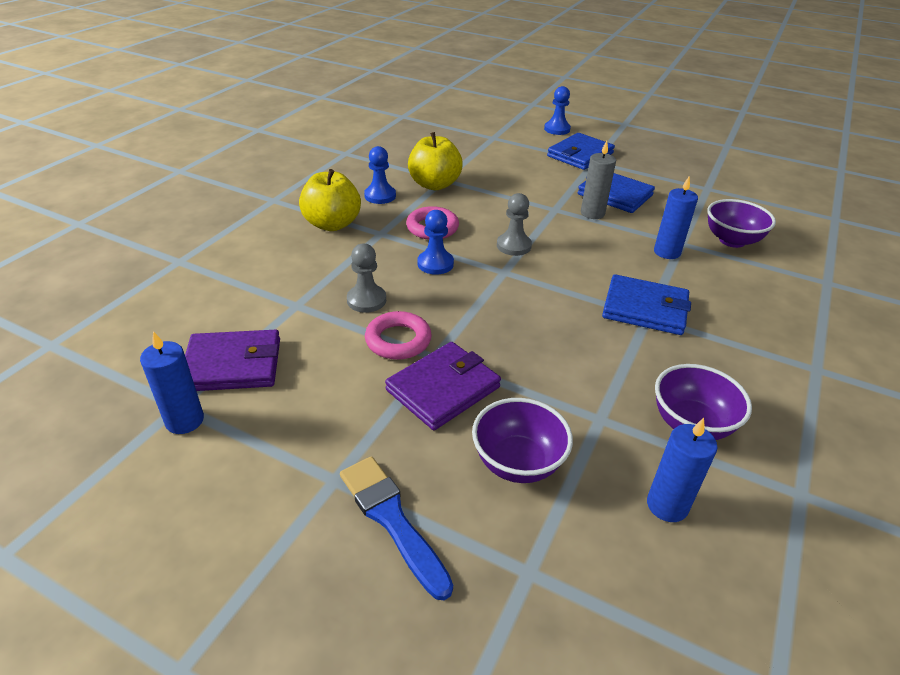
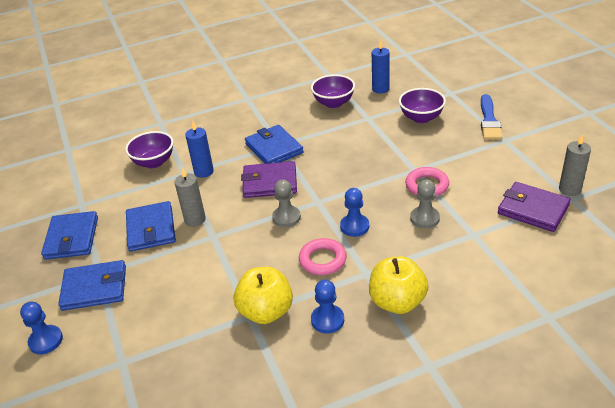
camera: 135 degrees left, 0 degrees up
blue candle [140,331,204,434] -> grey candle [559,135,591,196]
purple wallet [385,342,501,430] -> purple wallet moved to [241,161,297,198]
none -> blue wallet [41,211,98,260]

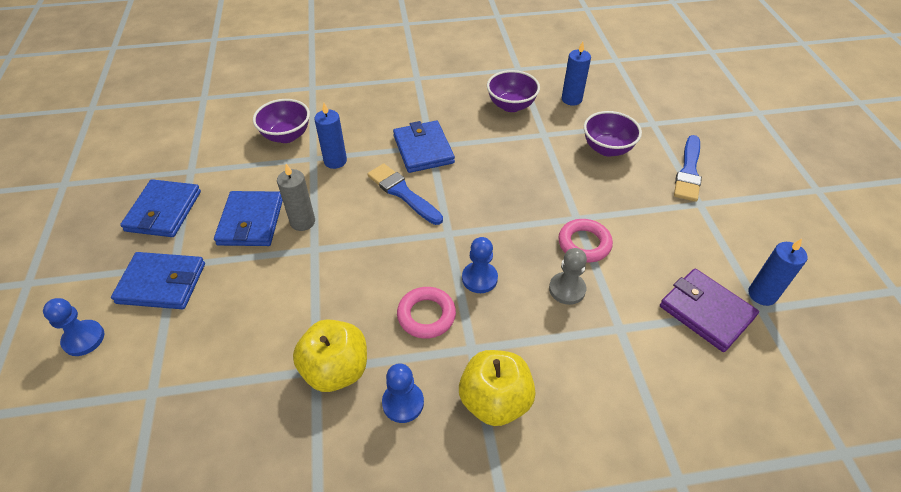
camera: 10 degrees right, 10 degrees up
purple wallet [241,161,297,198] -> blue brush [367,163,443,225]
grey pawn [272,180,301,227] -> none
grey candle [559,135,591,196] -> blue candle [748,239,807,306]

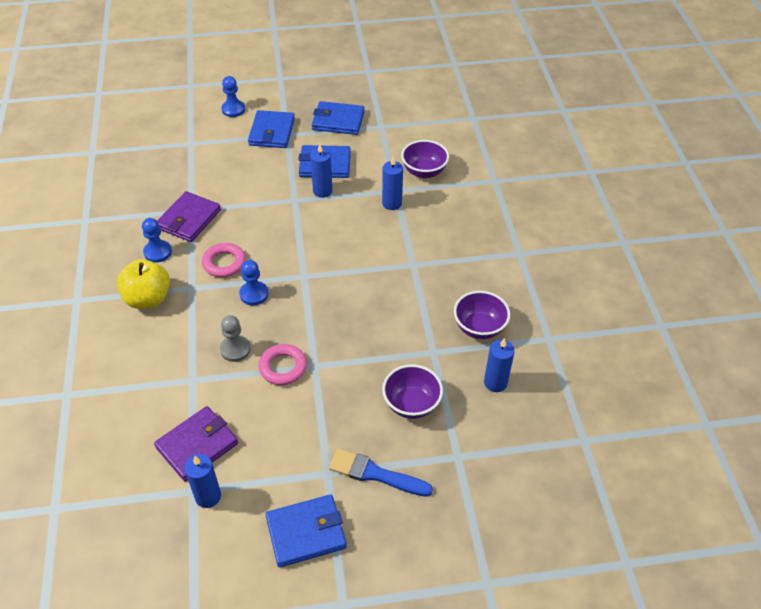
camera: 90 degrees right, 0 degrees up
grey candle [277,164,315,231] -> blue candle [310,144,332,198]
yellow apple [293,319,367,392] -> purple wallet [157,191,221,242]
blue brush [367,163,443,225] -> none
blue wallet [393,121,455,173] -> blue wallet moved to [265,494,347,567]

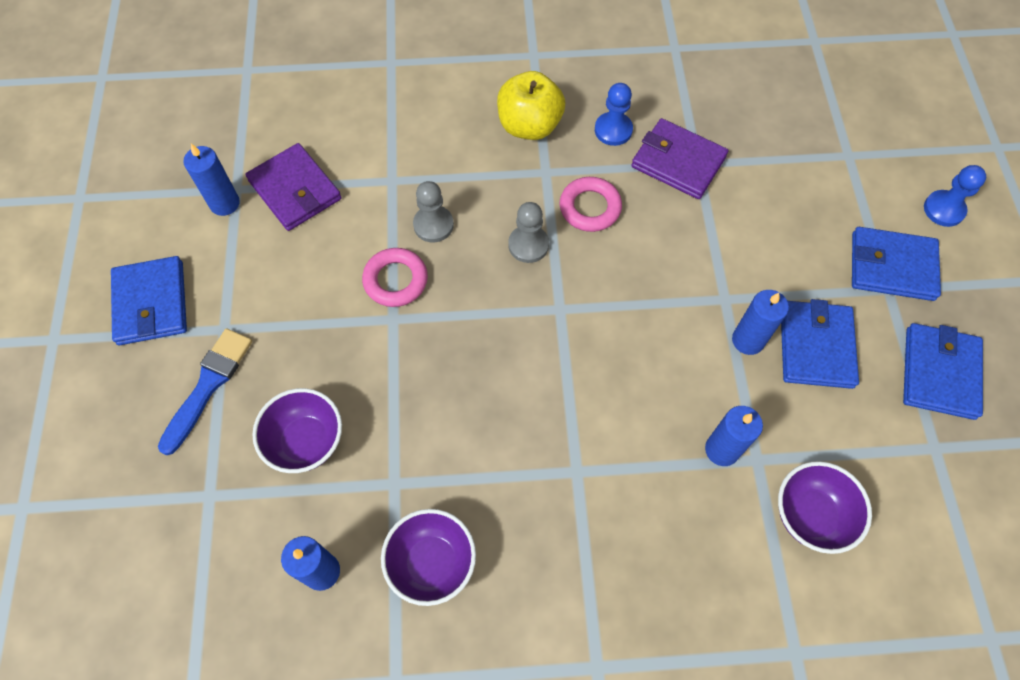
camera: 95 degrees right, 15 degrees up
blue pawn [239,260,269,305] -> grey pawn [508,202,549,263]

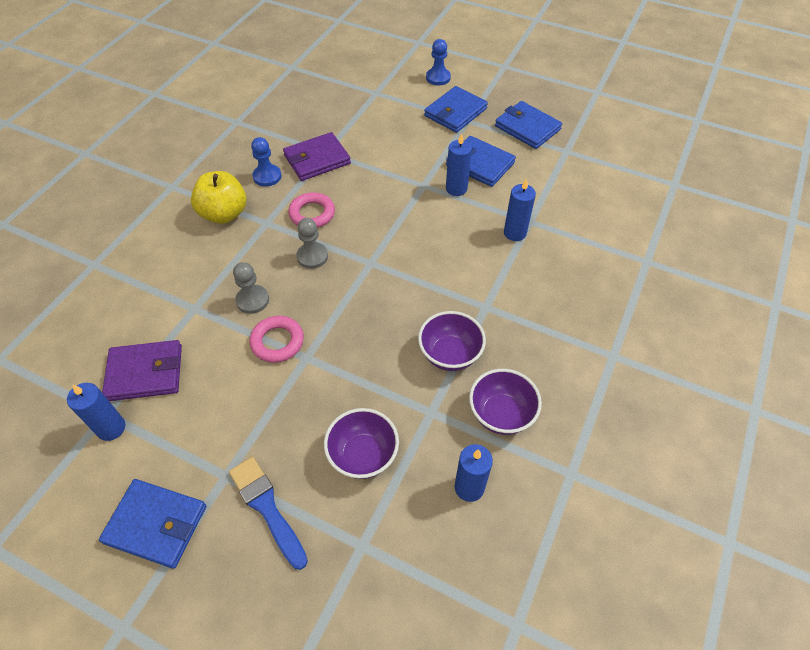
camera: 60 degrees left, 10 degrees down
purple bowl [778,461,872,554] -> purple bowl moved to [418,311,486,371]

